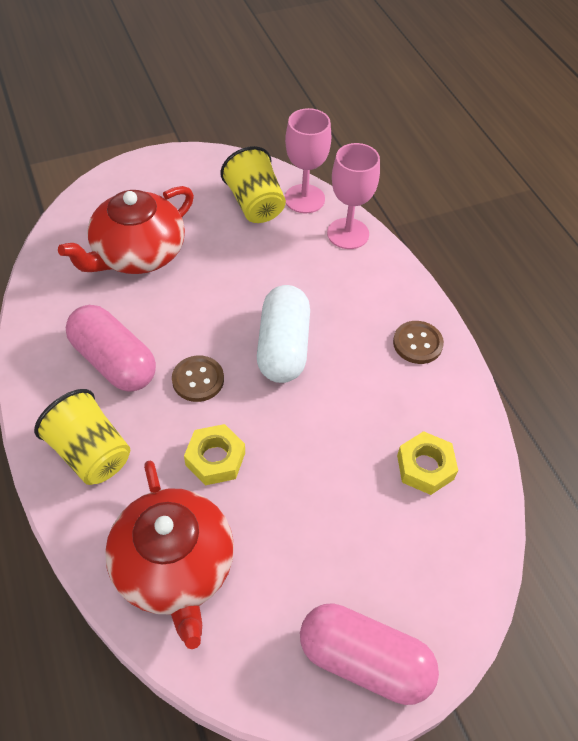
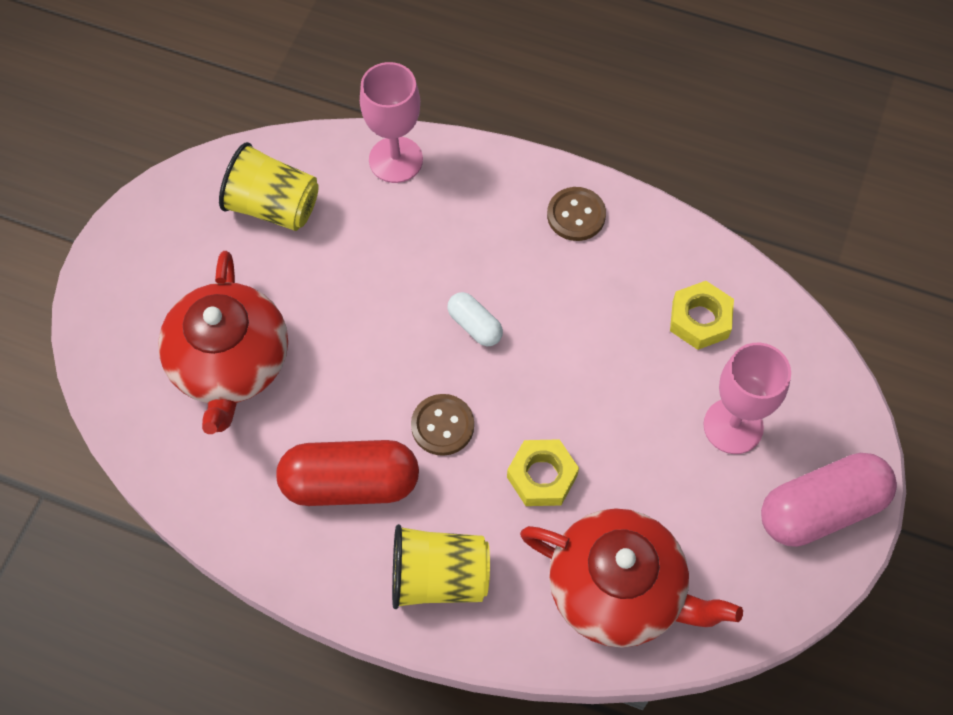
camera: 45 degrees left, 10 degrees up
pink capsule [66,305,156,391] -> red capsule [276,440,419,506]
white capsule [257,285,310,383] -> white capsule [447,292,503,346], size x0.51
pink goblet [285,108,331,213] -> pink goblet moved to [703,343,791,454]

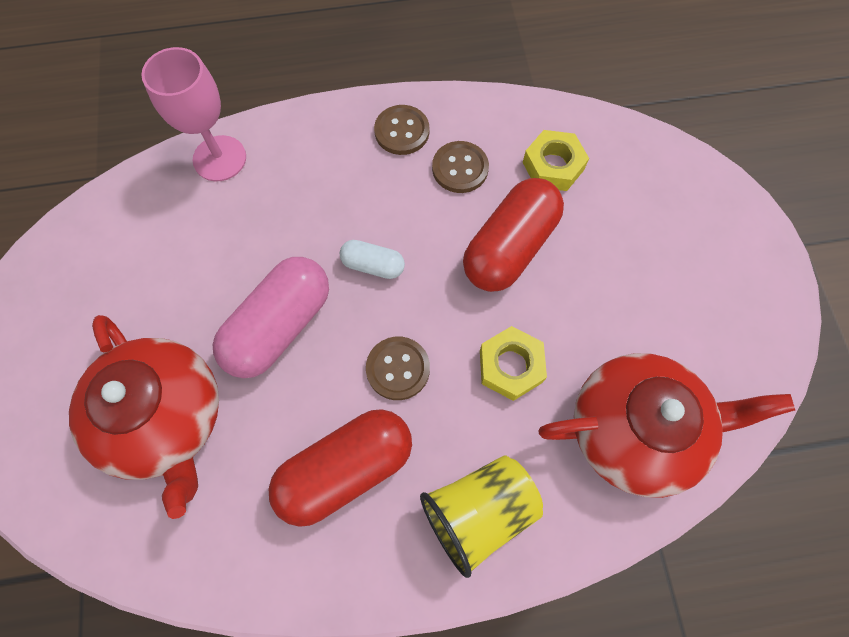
camera: 30 degrees left, 5 degrees up
yellow cup [219,142,319,231] -> none
pink goblet [703,343,791,454] -> none
pink capsule [761,453,897,547] -> pink capsule moved to [213,257,329,378]
none -> brown button [432,141,489,193]
none -> red capsule [463,178,564,292]

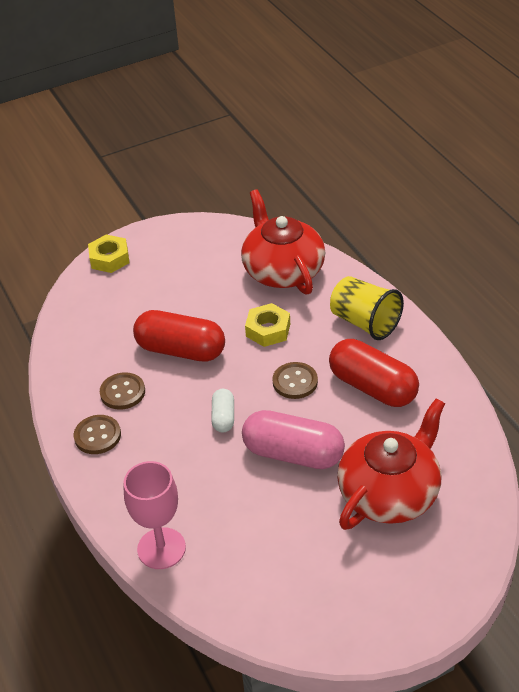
camera: 105 degrees left, 25 degrees down
yellow nut [523,130,589,191] -> yellow nut moved to [88,234,130,273]

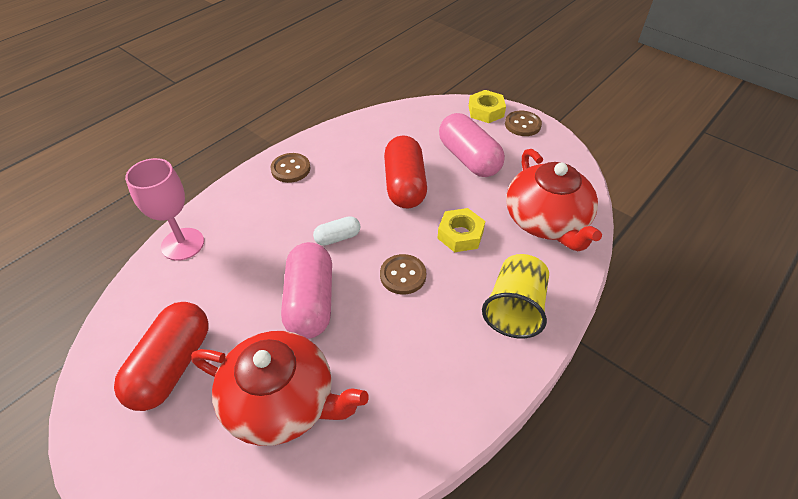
camera: 65 degrees right, 5 degrees up
brown button [100,372,145,410] -> brown button moved to [505,111,542,136]
red teapot [241,189,325,295] -> red teapot turned 120 degrees clockwise [506,149,602,251]
red capsule [329,339,419,407] -> red capsule moved to [114,302,209,411]
none -> pink capsule [439,113,505,177]

